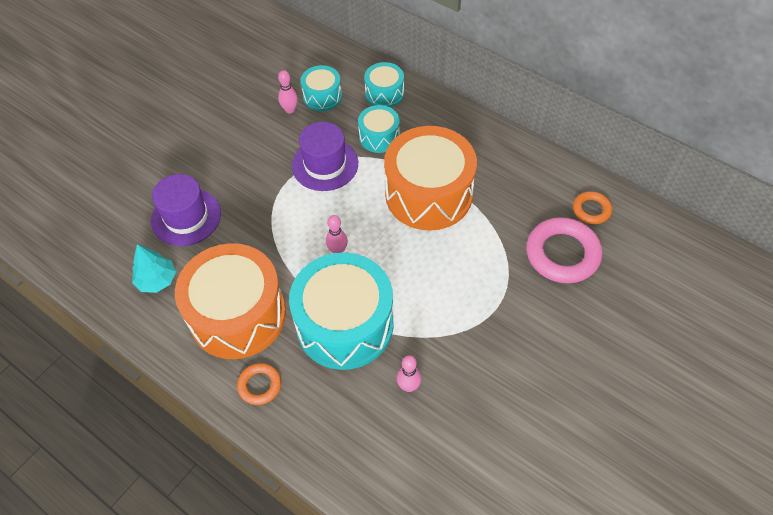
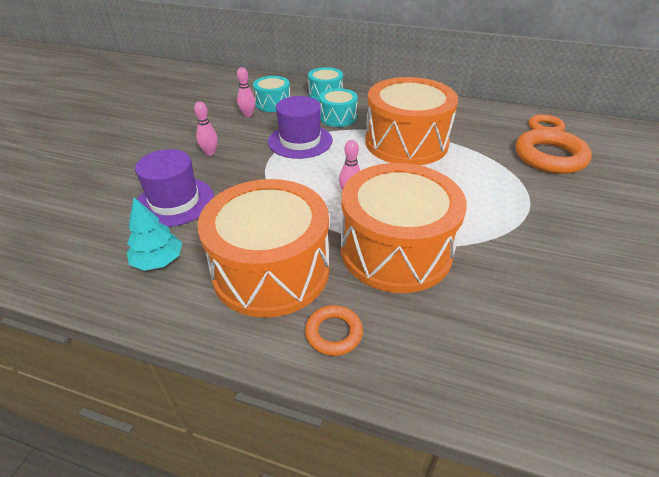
camera: 20 degrees left, 15 degrees down
turquoise drum [289,252,394,370] -> orange drum [341,163,467,293]
pink bowling pin [397,355,421,392] -> pink bowling pin moved to [194,101,218,156]
pink ring [526,217,603,283] -> orange ring [516,128,592,174]

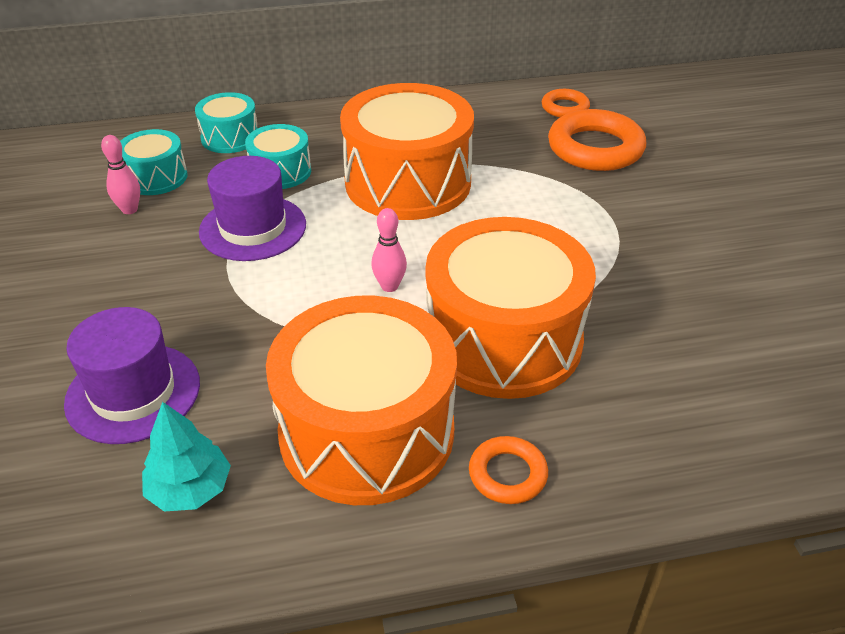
camera: 30 degrees left, 0 degrees up
pink bowling pin [194,101,218,156] -> none

